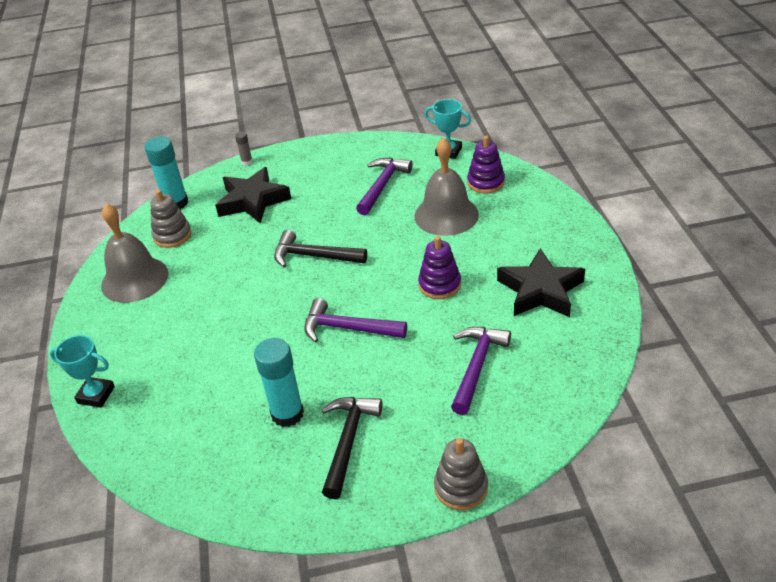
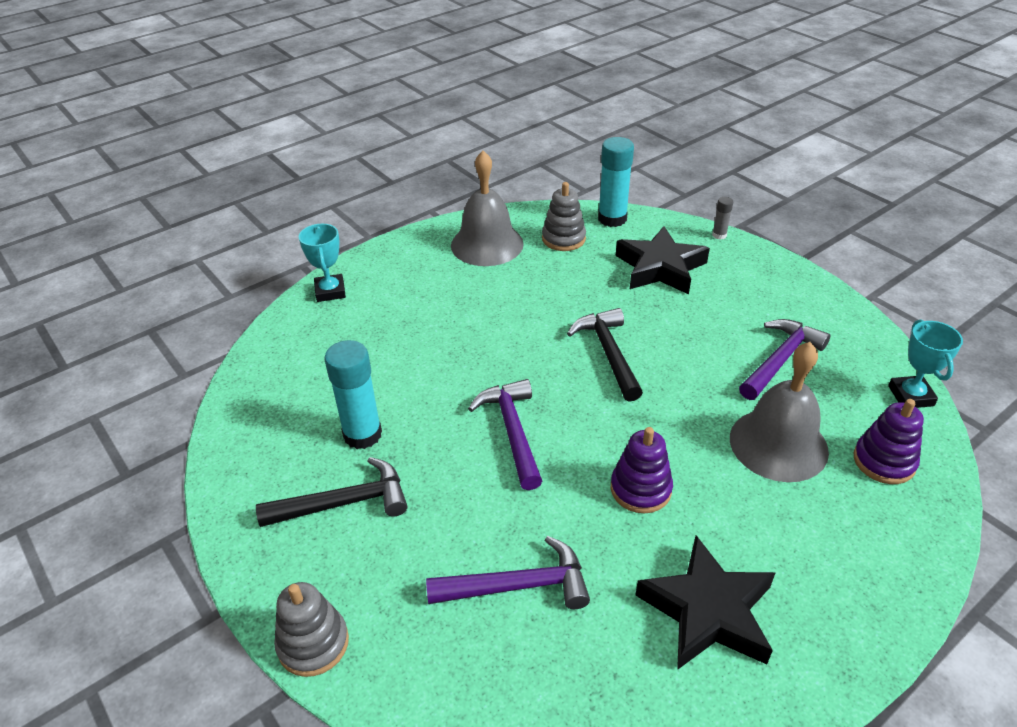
camera: 60 degrees right, 0 degrees up
purple hammer [356,158,413,215] -> purple hammer turned 45 degrees counterclockwise [739,319,831,400]

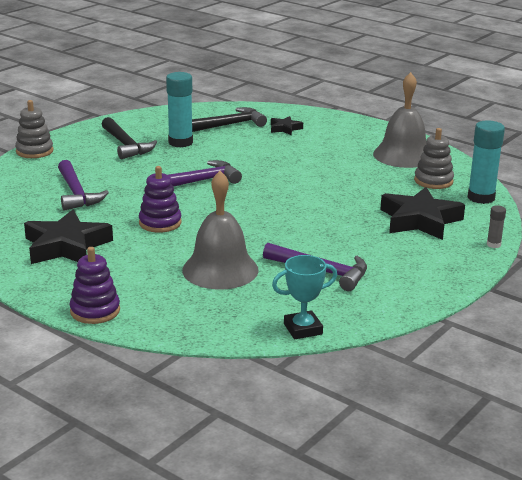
camera: 75 degrees right, 15 degrees down
turquoise trophy [299,224,346,302] -> none
black hammer [567,308,643,402] -> black hammer moved to [192,107,267,132]
purple stacking toy [854,399,924,484] -> purple stacking toy moved to [70,247,120,324]
none -> black star [271,116,303,135]

